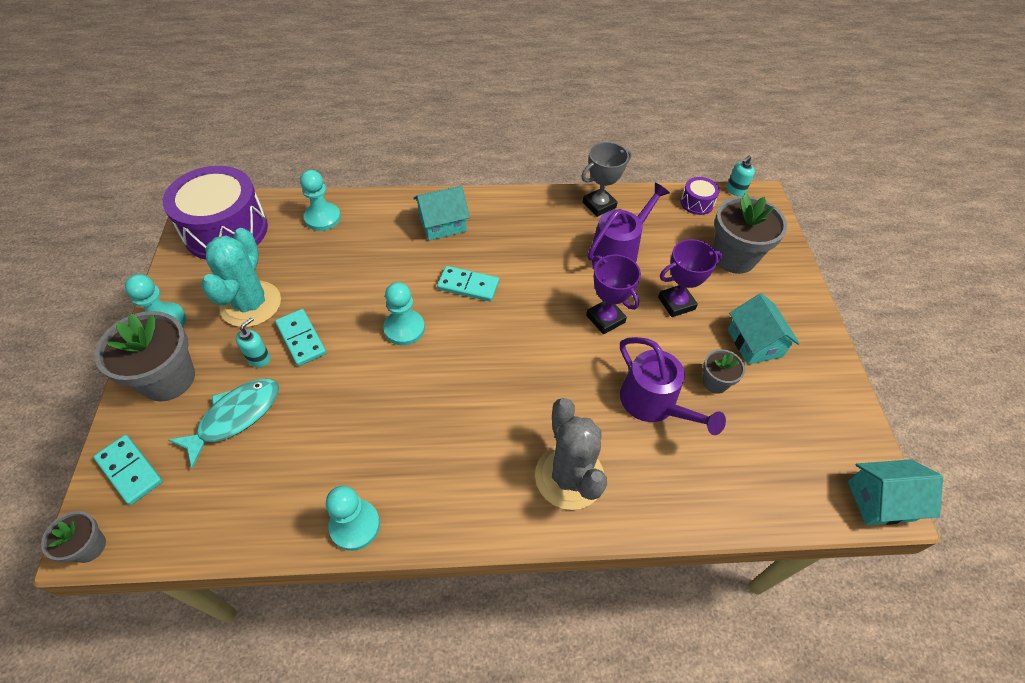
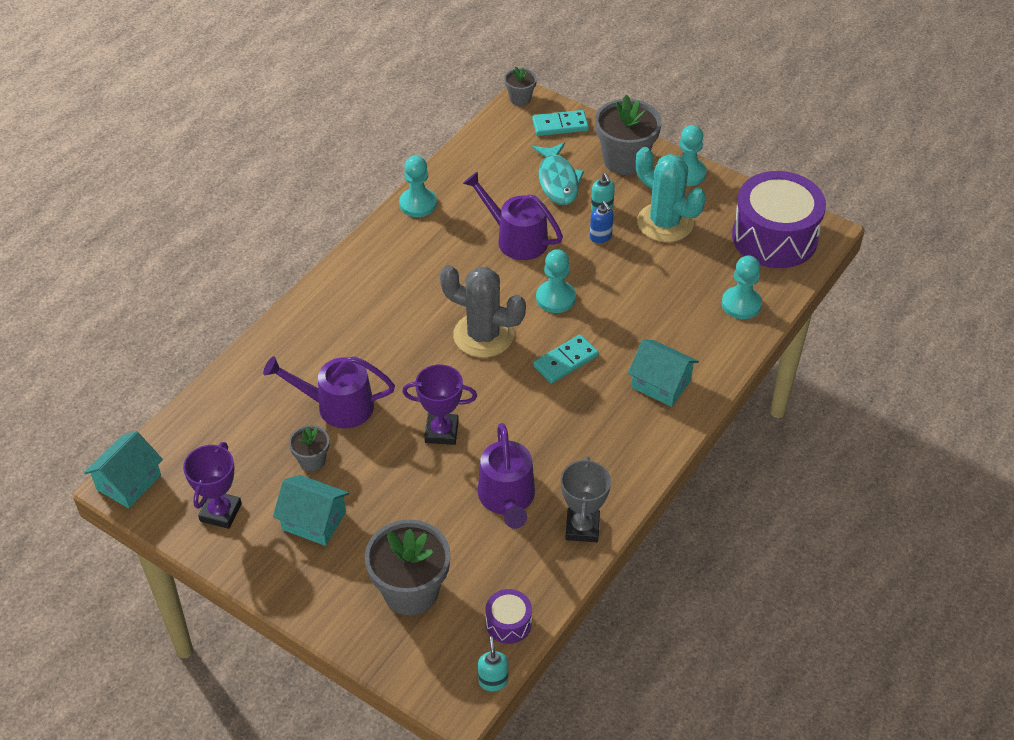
camera: 130 degrees right, 5 degrees down
turquoise domino [275,309,326,366] -> blue soap dispenser [590,201,614,243]
turquoise house [413,186,470,240] -> turquoise house turned 75 degrees counterclockwise [628,340,699,407]
grey cactus [535,398,607,510] -> grey cactus moved to [440,265,526,358]
purple trophy [658,239,722,317] -> purple trophy moved to [183,442,242,529]
none -> purple watering can [463,172,563,260]

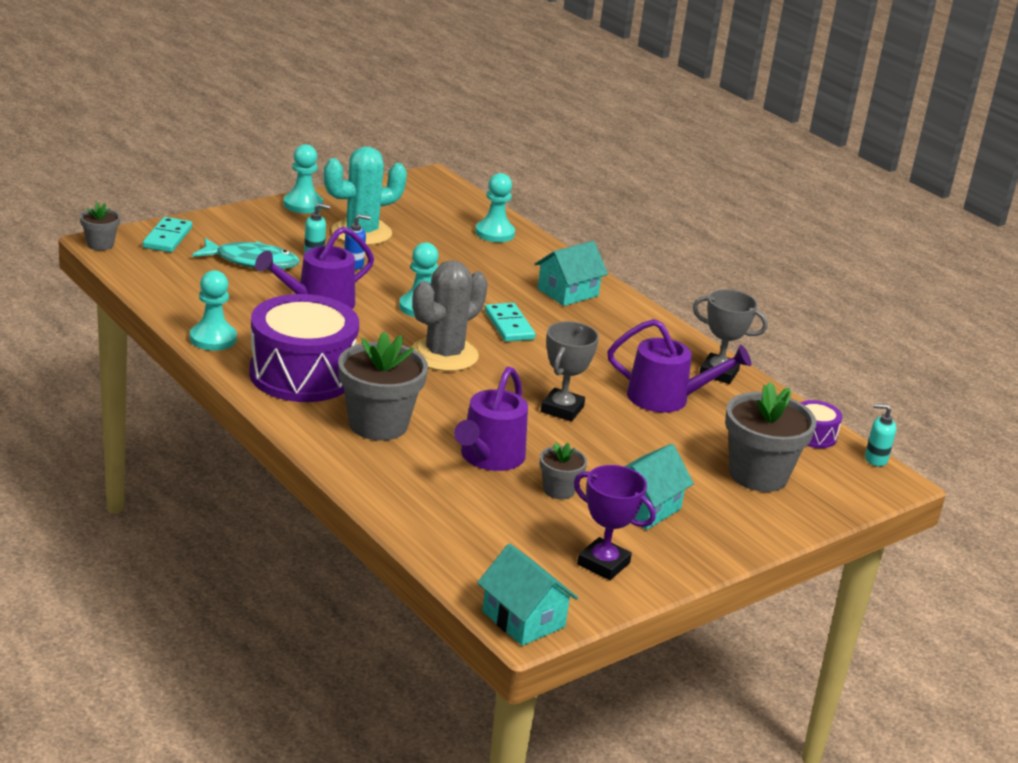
camera: 75 degrees left, 20 degrees down
purple trophy [402,364,477,445] -> grey trophy [541,321,599,421]
grey flower pot [595,95,662,175] -> grey flower pot moved to [338,331,428,441]
purple drum [732,171,826,268] -> purple drum moved to [249,294,359,402]

